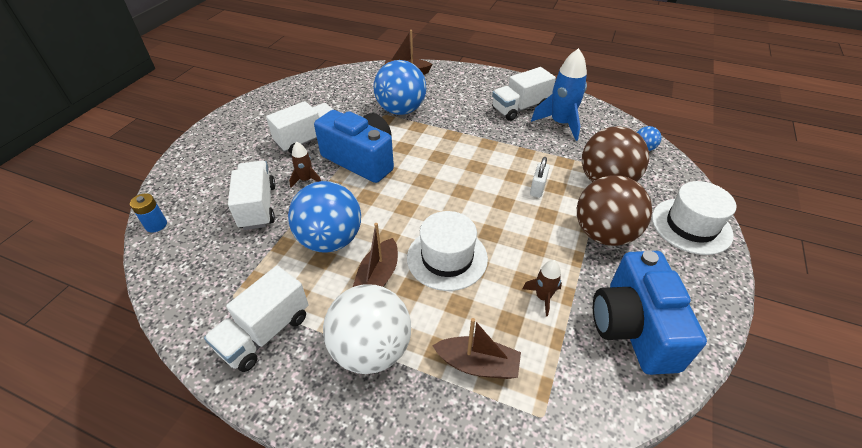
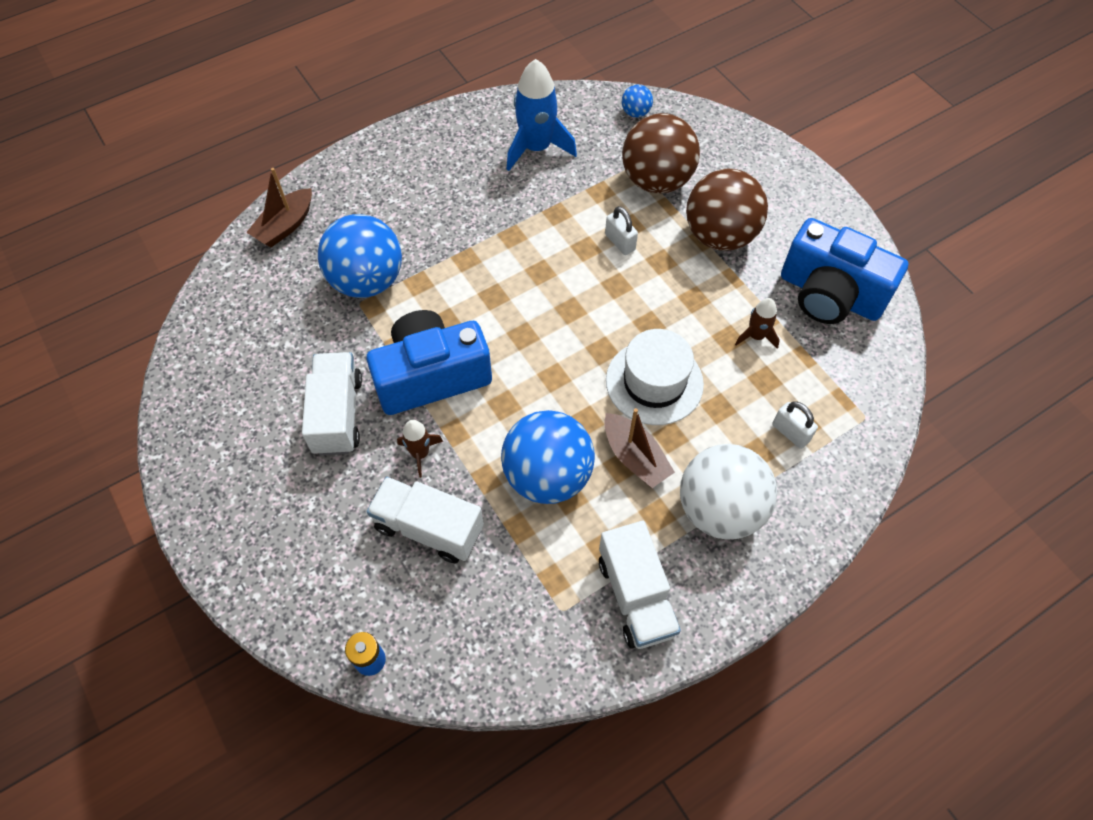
camera: 55 degrees left, 15 degrees up
brown boat [432,318,521,379] -> white padlock [772,401,818,449]
white truck [492,67,556,121] -> none
white hat [652,181,737,255] -> none

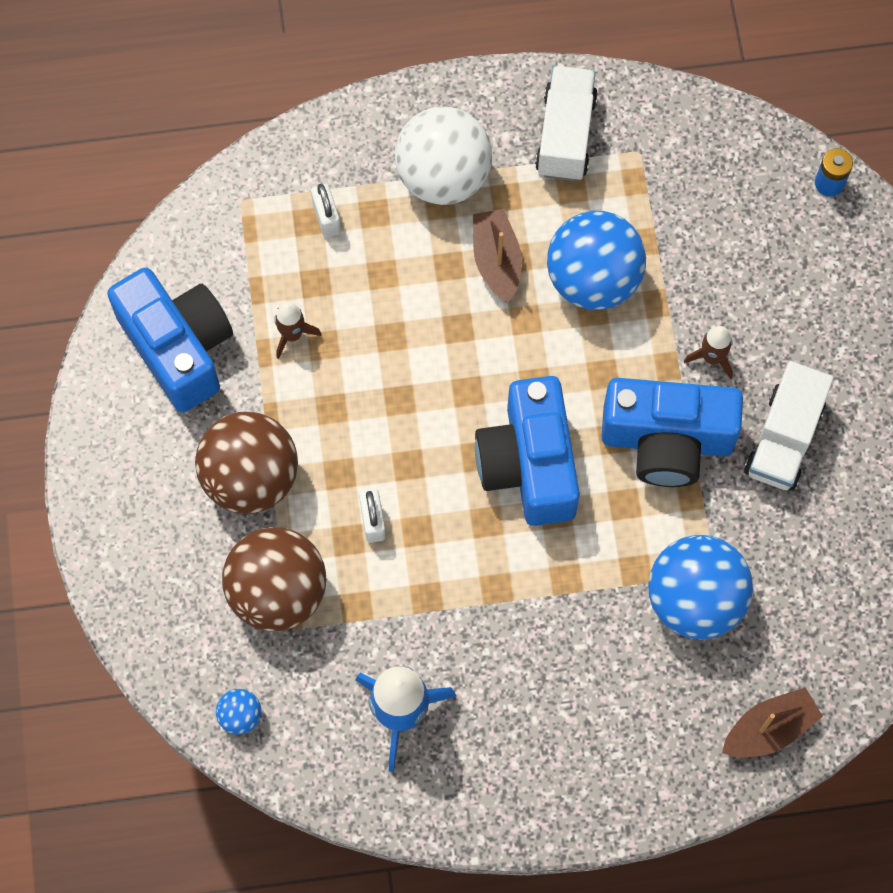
camera: 155 degrees left, 10 degrees up
white truck [367,477,484,563] -> none
white hat [606,329,704,425] -> none
none -> blue camera [475,376,580,526]

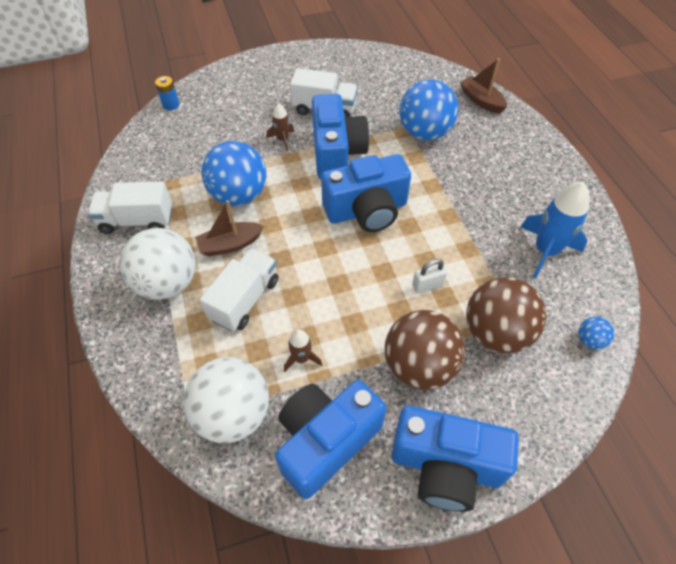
camera: 100 degrees left, 15 degrees down
white padlock [311,184,341,238] -> none
none -> white ball [183,357,269,443]
none -> white truck [200,248,278,331]
none -> blue camera [391,406,519,512]

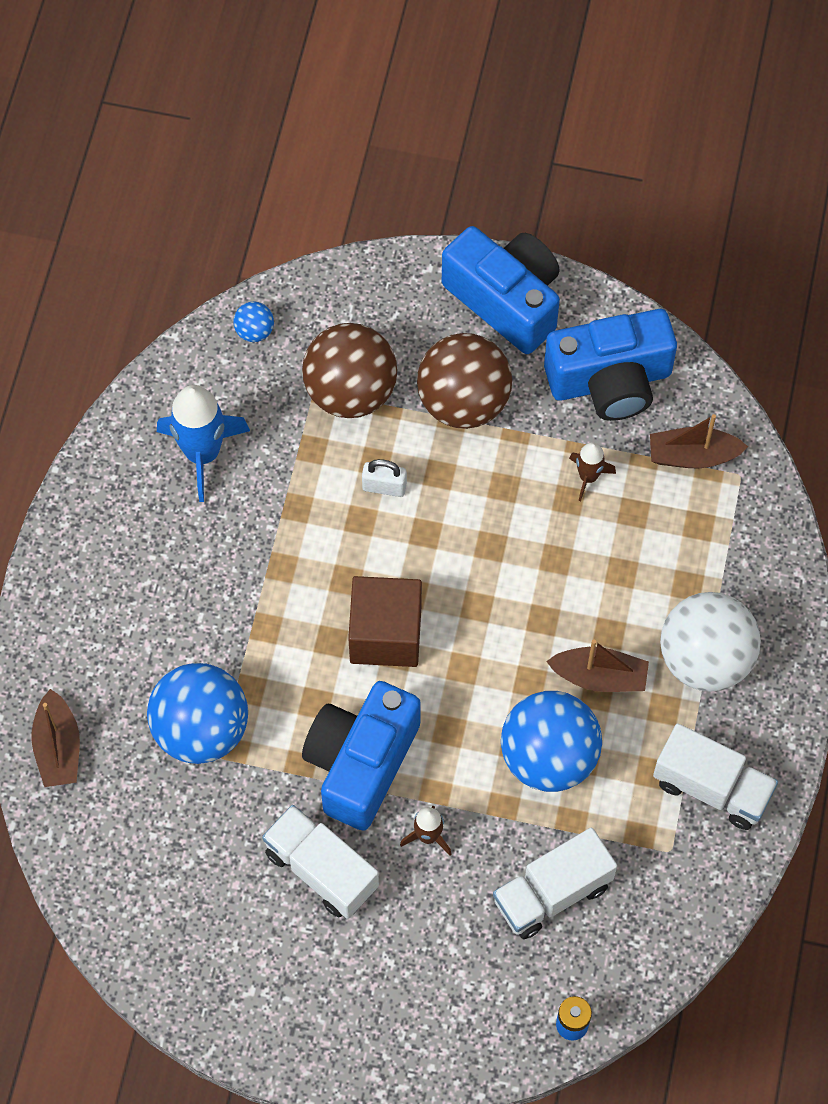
camera: 150 degrees left, 10 degrees up
white ball [183,357,269,443] -> brown boat [650,414,748,468]
white truck [200,248,278,331] -> white truck moved to [493,828,617,939]
blue camera [321,154,411,232] -> brown cube [348,576,422,667]

